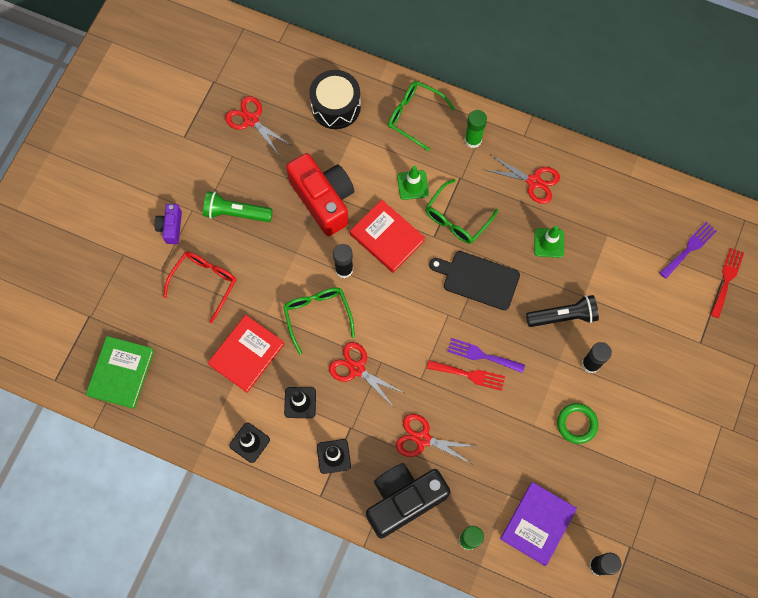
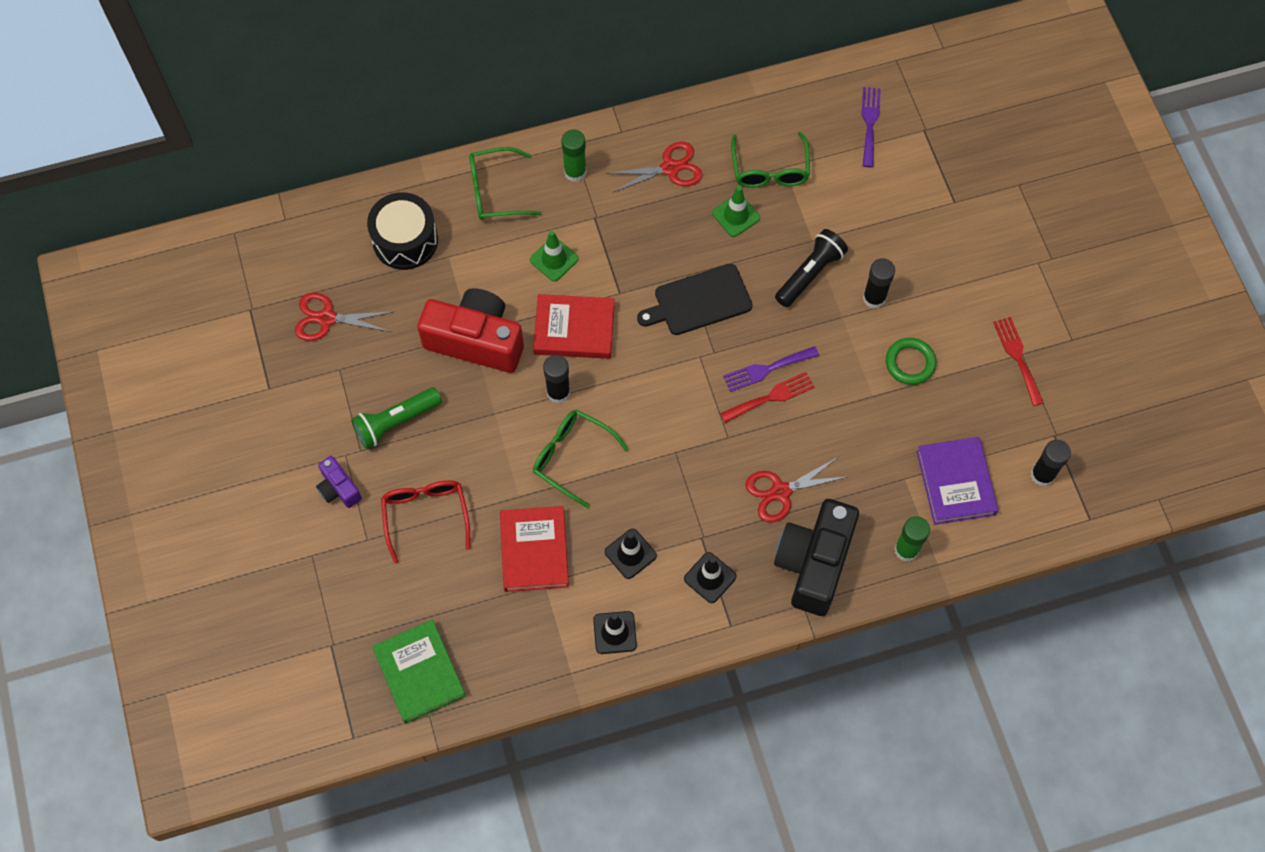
camera: 40 degrees left, 5 degrees down
red scissors [329,342,404,406] -> none
green glasses [425,179,498,244] -> green glasses moved to [731,132,810,188]
red fork [710,248,744,318] -> red fork moved to [993,317,1044,406]

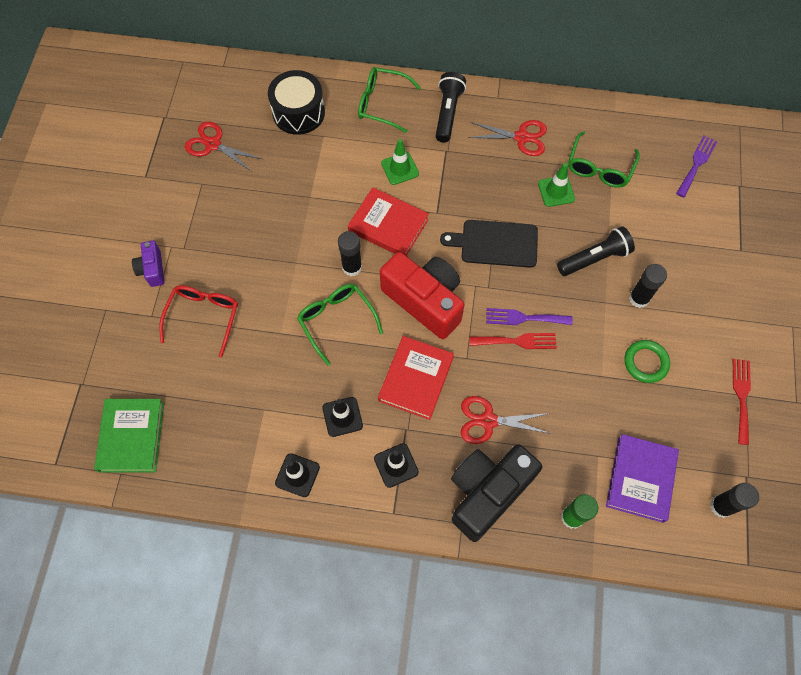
camera: 25 degrees right, 0 degrees up
green flashlight [351,387,442,449] -> none
red camera [417,288,524,373] -> red camera moved to [380,252,464,339]
red book [500,506,569,592] -> red book moved to [378,336,454,420]
green glue stick [561,130,587,182] -> black flashlight [435,72,466,142]

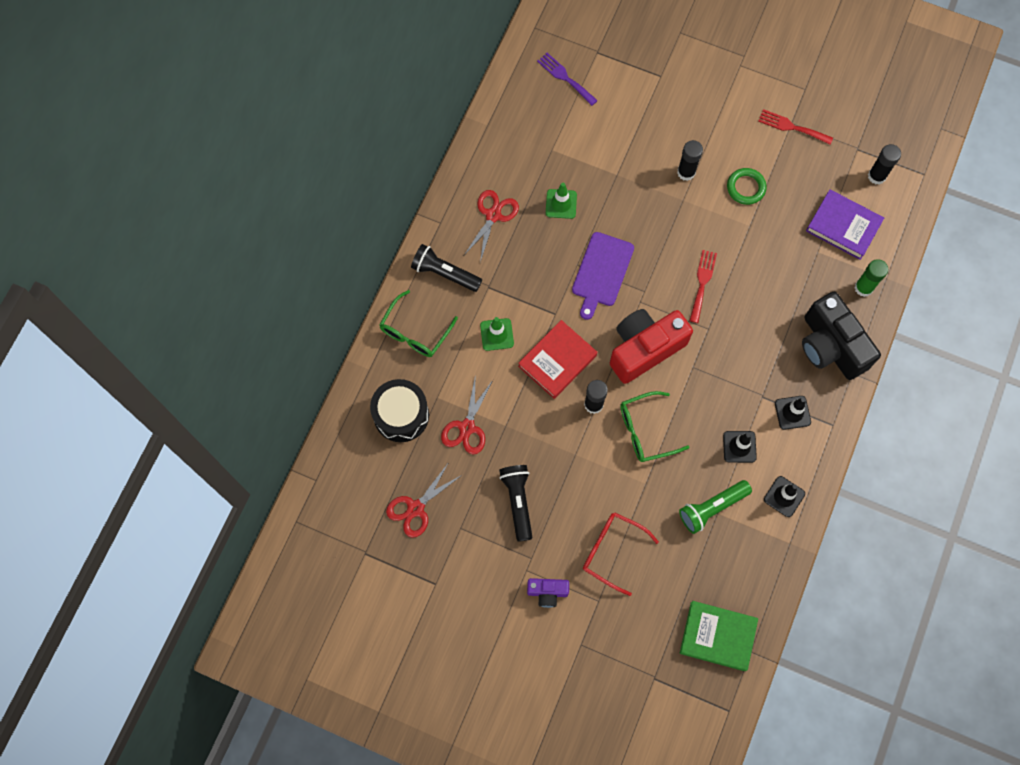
camera: 75 degrees left, 5 degrees up
red book [378,336,454,420] -> none
black cutting board [440,220,538,268] -> purple cutting board [572,232,634,320]
red scissors [461,396,551,444] -> red scissors moved to [441,374,493,454]
purple fork [486,308,573,325] -> none
black flashlight [557,226,635,276] -> black flashlight moved to [499,465,532,542]
green glasses [568,131,640,188] -> none
none -> green flashlight [679,480,752,534]

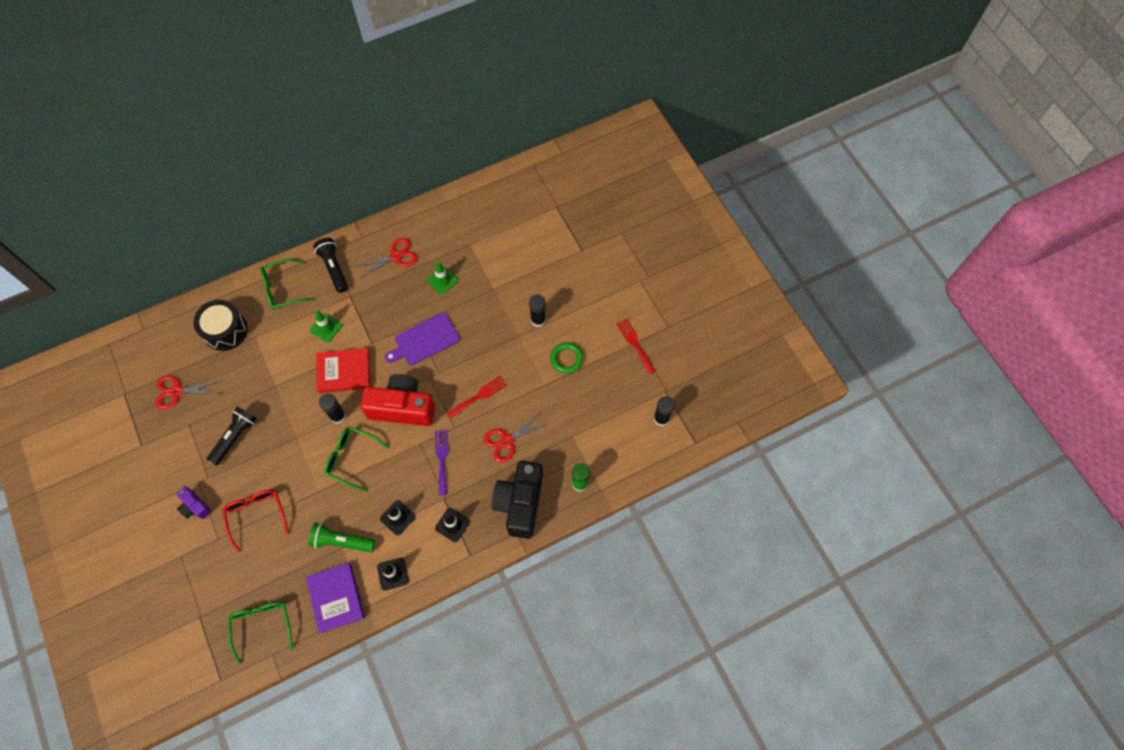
camera: 40 degrees right, 5 degrees down
red scissors [441,374,493,454] -> red scissors moved to [484,412,550,463]
purple fork [537,53,598,106] -> purple fork moved to [435,430,448,495]
green book [680,601,758,671] -> green glasses [228,602,293,664]
purple book [806,190,884,260] -> purple book moved to [306,563,365,633]

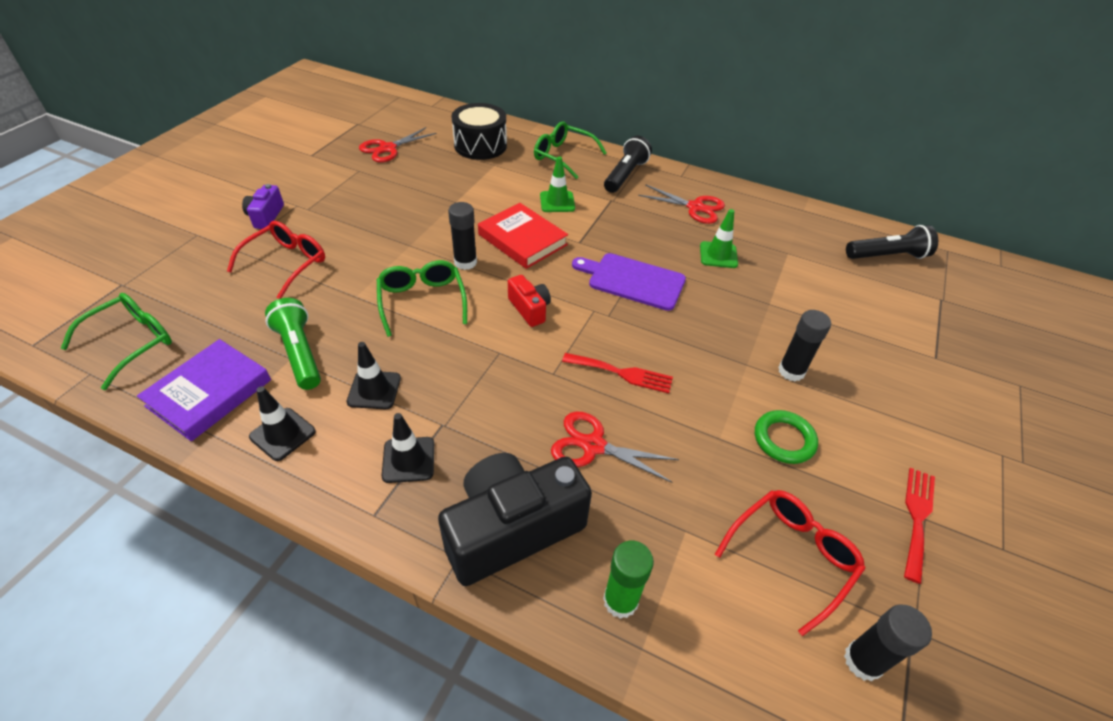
camera: 50 degrees right, 20 degrees down
red scissors [155,375,221,409] -> red scissors turned 90 degrees counterclockwise [359,127,437,162]
black flashlight [207,406,257,465] -> black flashlight moved to [846,225,938,259]
red camera [360,374,435,426] -> red camera [508,275,551,327], size x0.48
purple fork [435,430,448,495] -> none
none -> red glasses [715,490,866,636]

